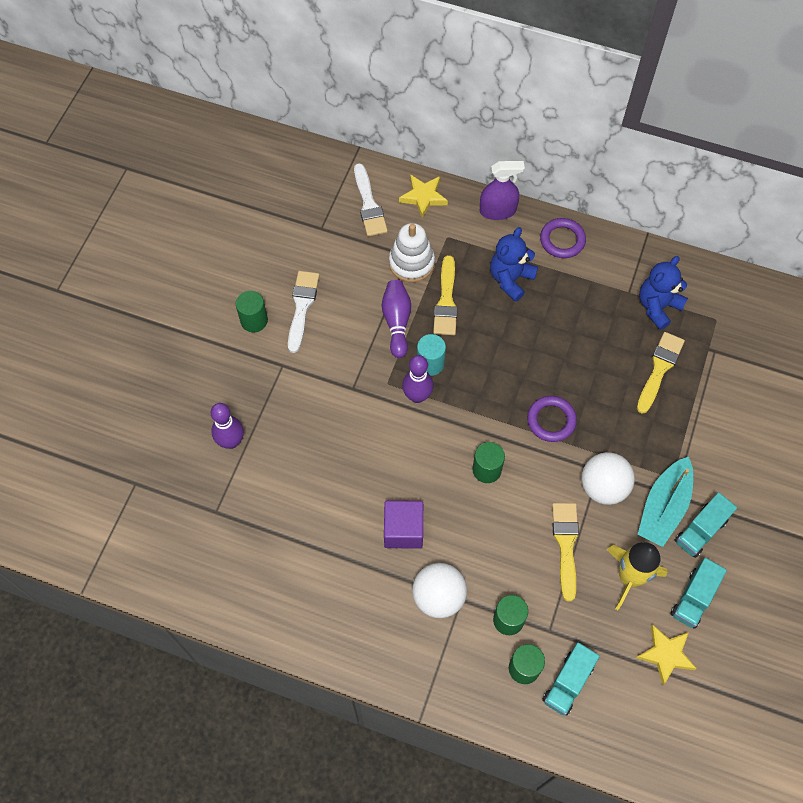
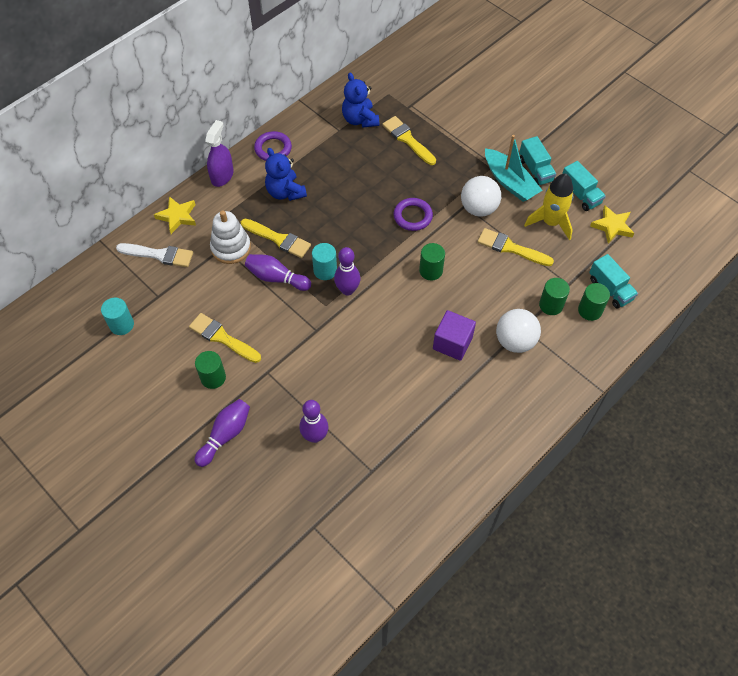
camera: 65 degrees left, 5 degrees down
white brush [288,271,320,353] -> yellow brush [189,313,261,363]
none -> turquoise cylinder [101,297,134,335]
none -> purple bowling pin [195,399,250,467]

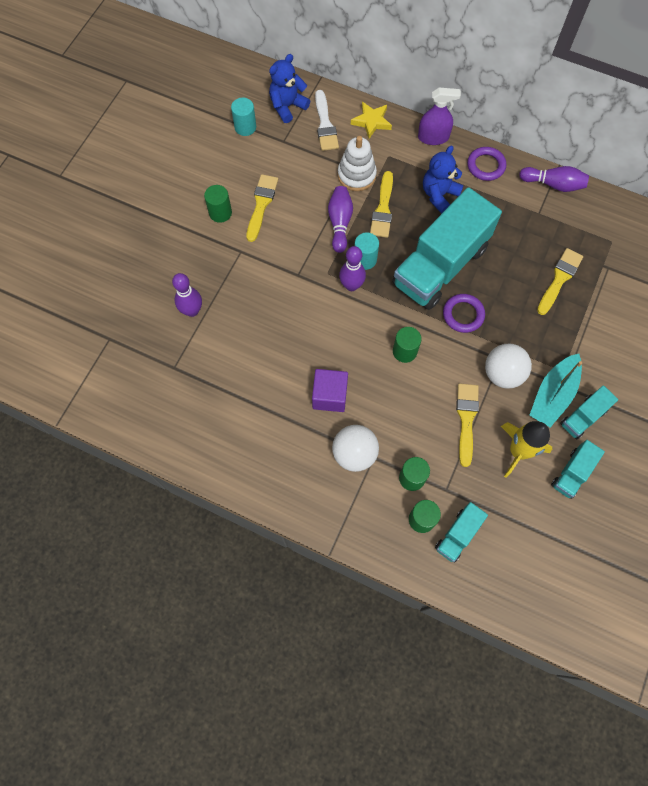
camera: 70 degrees right, 10 degrees up
purple bowling pin [195,399,250,467] -> purple bowling pin moved to [519,166,589,192]
blue teddy bear [342,73,379,128] -> blue teddy bear moved to [269,54,310,123]
yellow star [590,205,634,244] -> none
none -> turquoise truck [392,187,502,310]

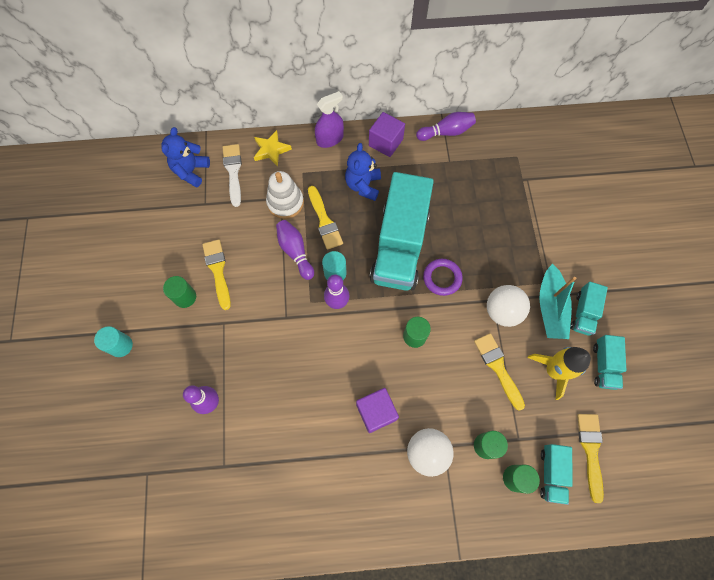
camera: 30 degrees left, 0 degrees up
turquoise cylinder [231,98,256,136] -> turquoise cylinder moved to [94,326,133,357]
white brush [315,90,339,151] -> white brush turned 150 degrees counterclockwise [223,144,242,207]
purple ring [467,147,506,181] -> purple cube [369,112,405,157]
yellow brush [537,248,583,315] -> yellow brush moved to [577,414,604,503]

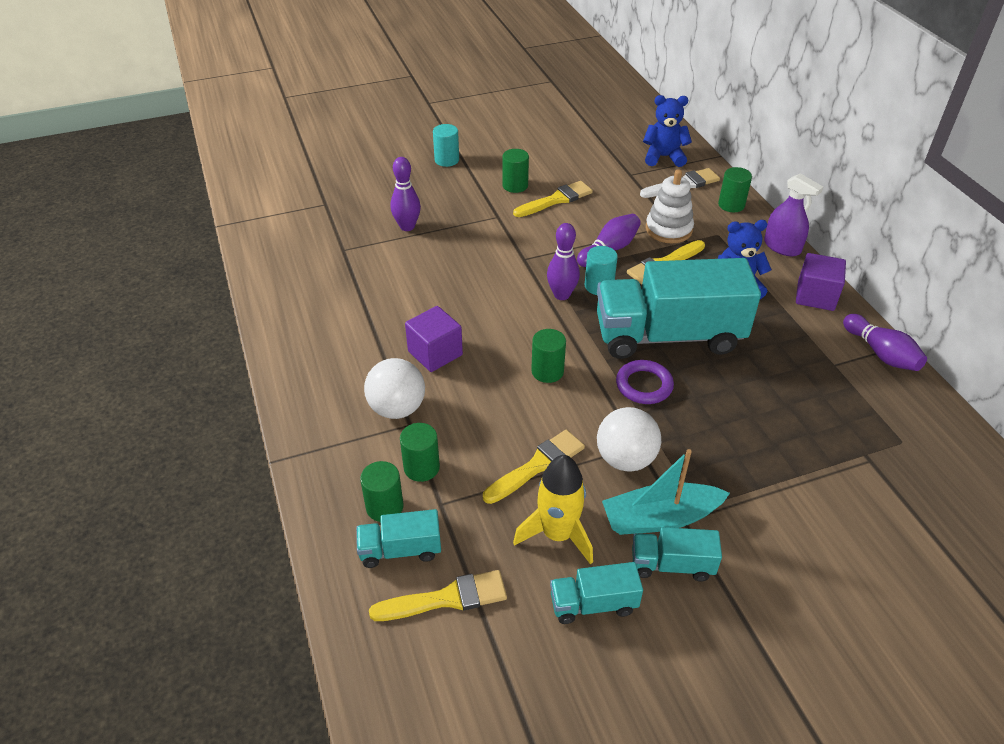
camera: 75 degrees right, 25 degrees down
yellow star [254,130,292,166] -> green cylinder [718,167,752,212]

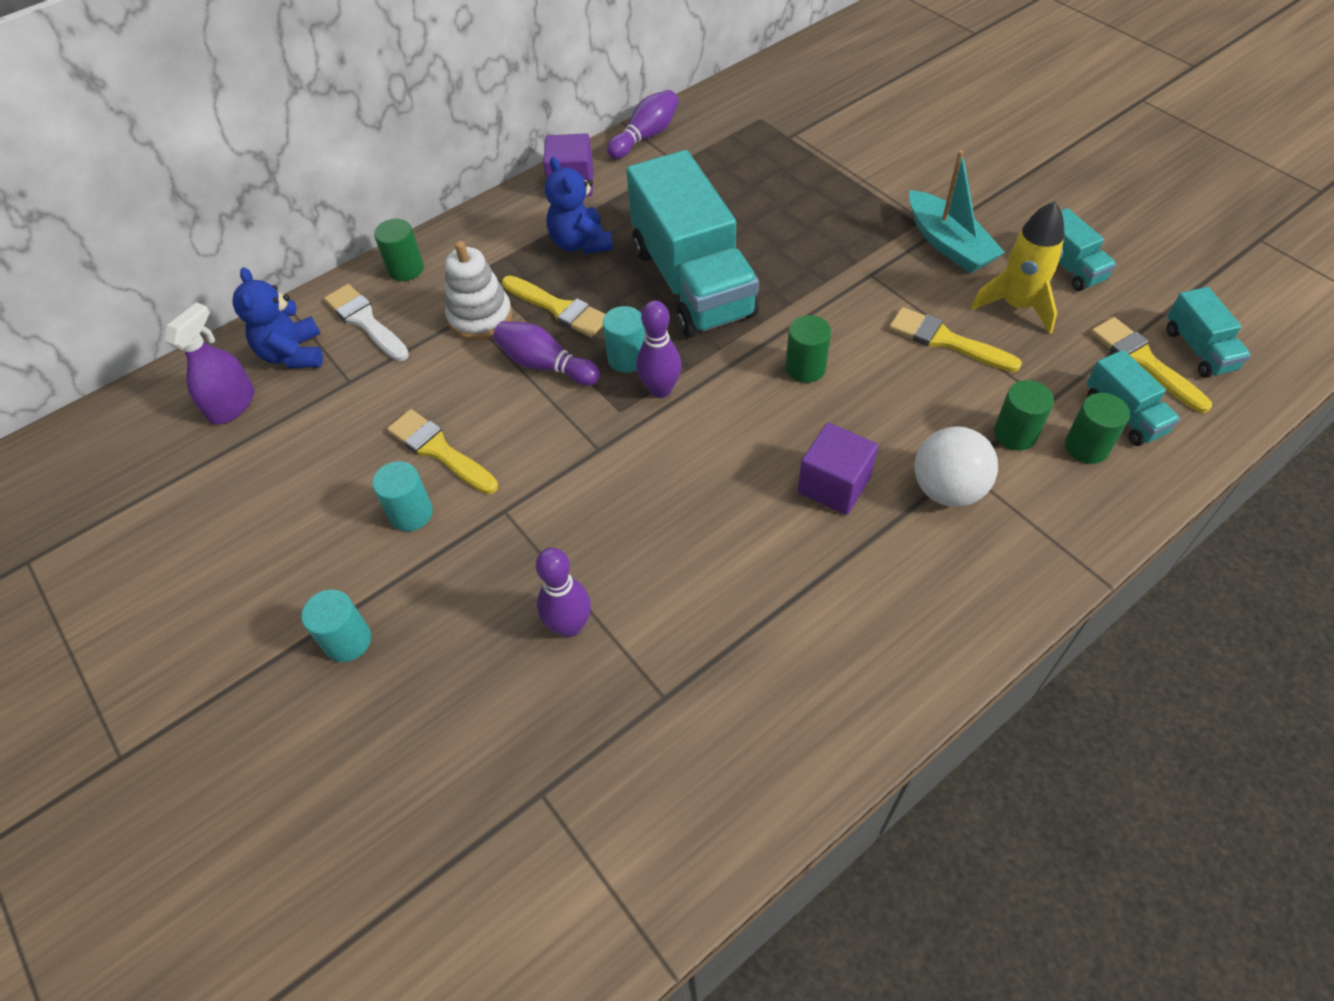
camera: 105 degrees left, 10 degrees up
green cylinder [503,149,529,193] -> turquoise cylinder [372,461,433,531]
white ball [597,407,661,471] -> none
purple ring [616,360,674,404] -> none
turquoise truck [632,527,722,581] -> turquoise truck moved to [1167,287,1251,378]
purple spray bottle [764,173,823,256] -> purple spray bottle moved to [165,302,254,424]

